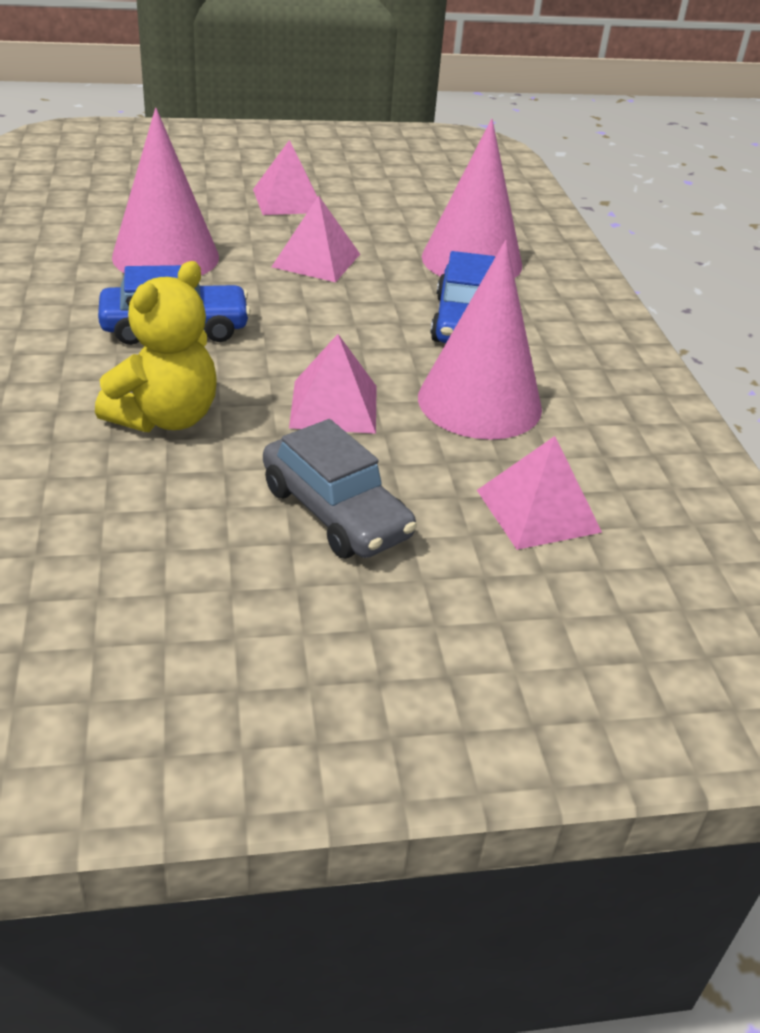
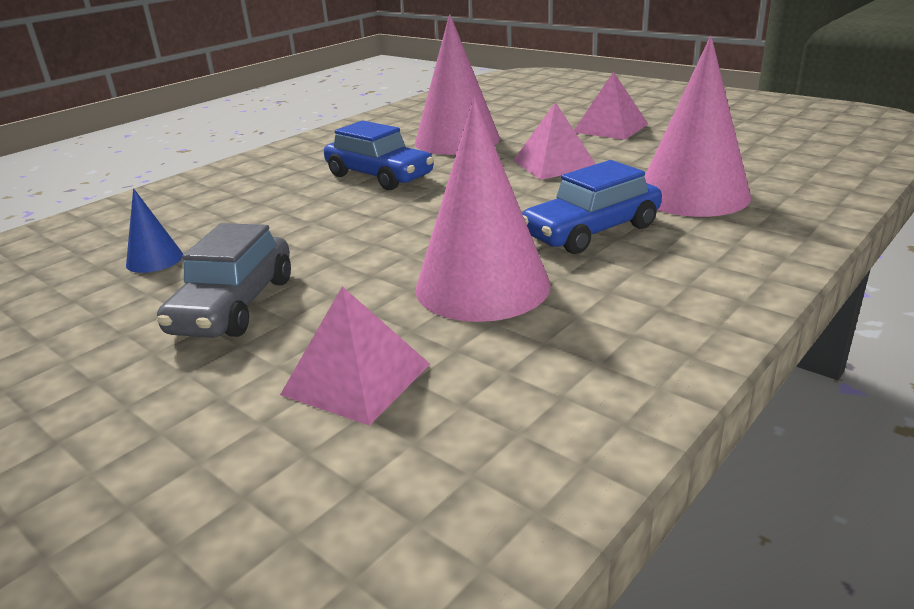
camera: 55 degrees right, 10 degrees down
yellow teddy bear [95,261,217,432] -> none
pink pyramid [289,334,377,434] -> none
none -> blue cone [126,188,183,273]

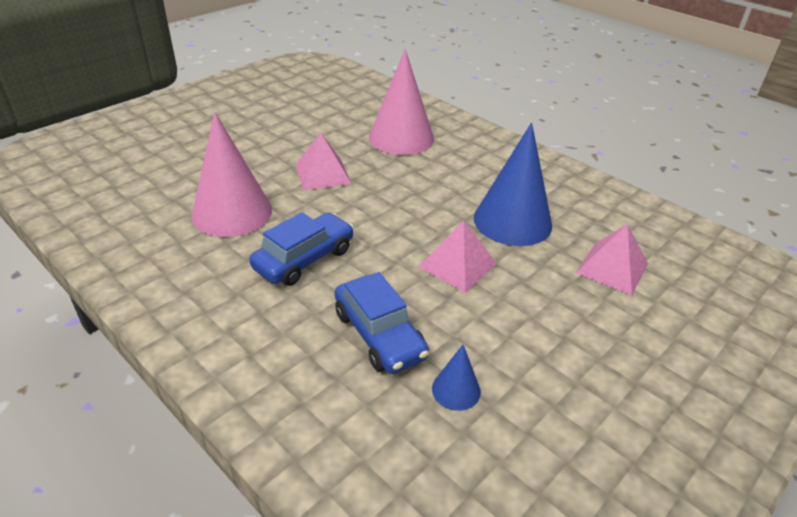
camera: 90 degrees left, 10 degrees up
grey car [157,223,291,338] -> none
pink cone [416,97,551,322] -> blue cone [474,123,552,246]
blue car [522,160,662,254] -> blue car moved to [335,272,429,374]
pink pyramid [574,72,648,140] -> pink pyramid moved to [419,220,497,293]

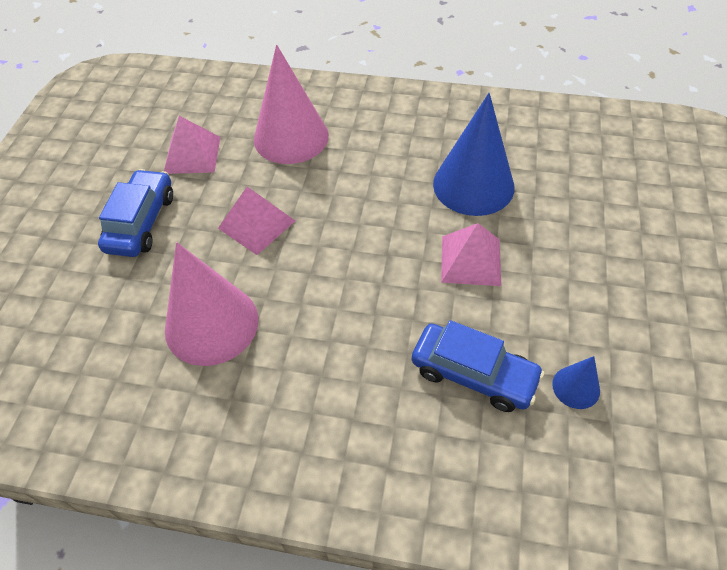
camera: 30 degrees left, 15 degrees up
blue car [250,212,354,286] -> blue car moved to [98,169,173,257]
pink pyramid [576,224,648,295] -> pink pyramid moved to [164,116,220,174]

